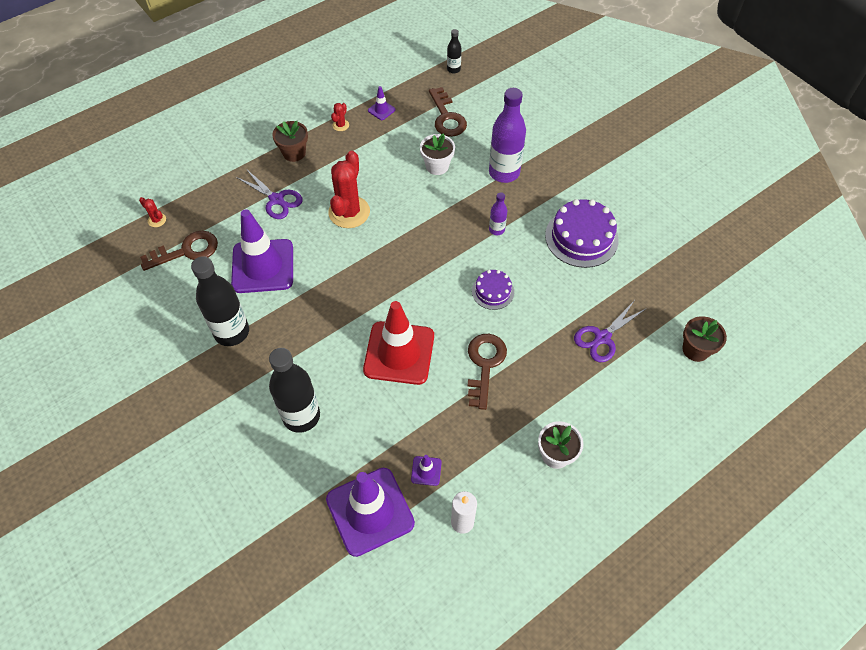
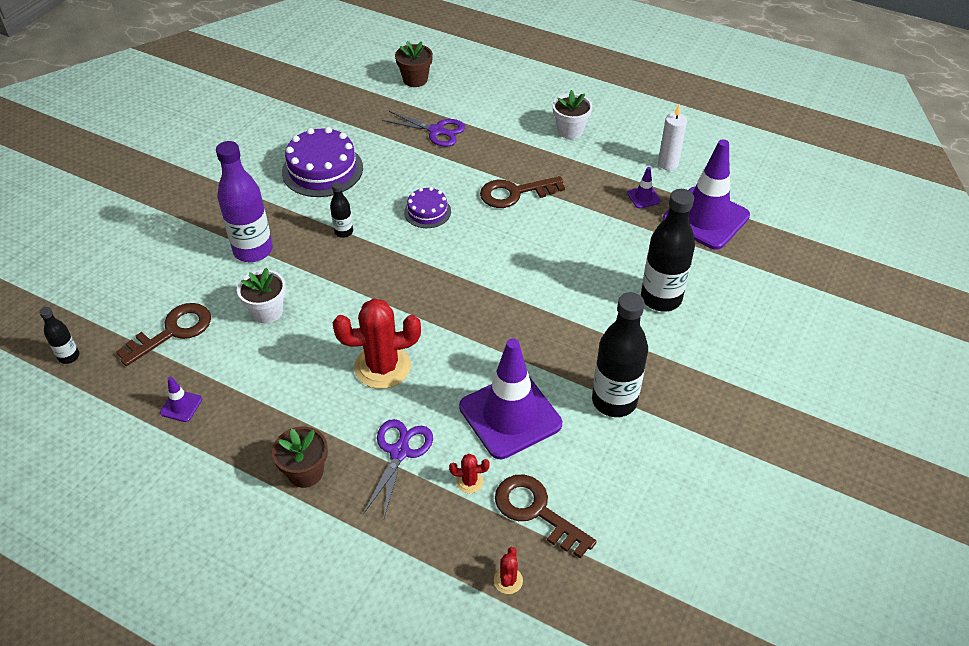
camera: 115 degrees left, 10 degrees down
red cactus [331,103,349,131] -> red cactus moved to [449,454,490,493]
red traffic cone [363,301,434,385] -> none
purple bottle [489,192,507,235] -> black bottle [330,182,353,238]

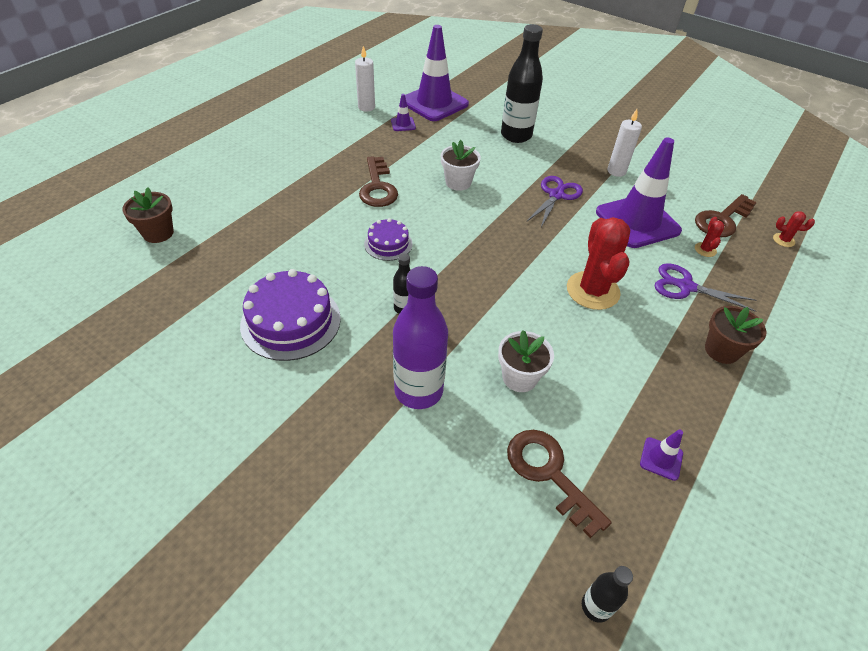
camera: 85 degrees left, 0 degrees up
purple scissors [382,111,465,147] -> purple scissors moved to [526,176,583,227]
white flower pot [553,90,592,139] -> white flower pot moved to [441,140,481,191]
black bottle [592,292,648,417] -> white candle [607,109,642,177]

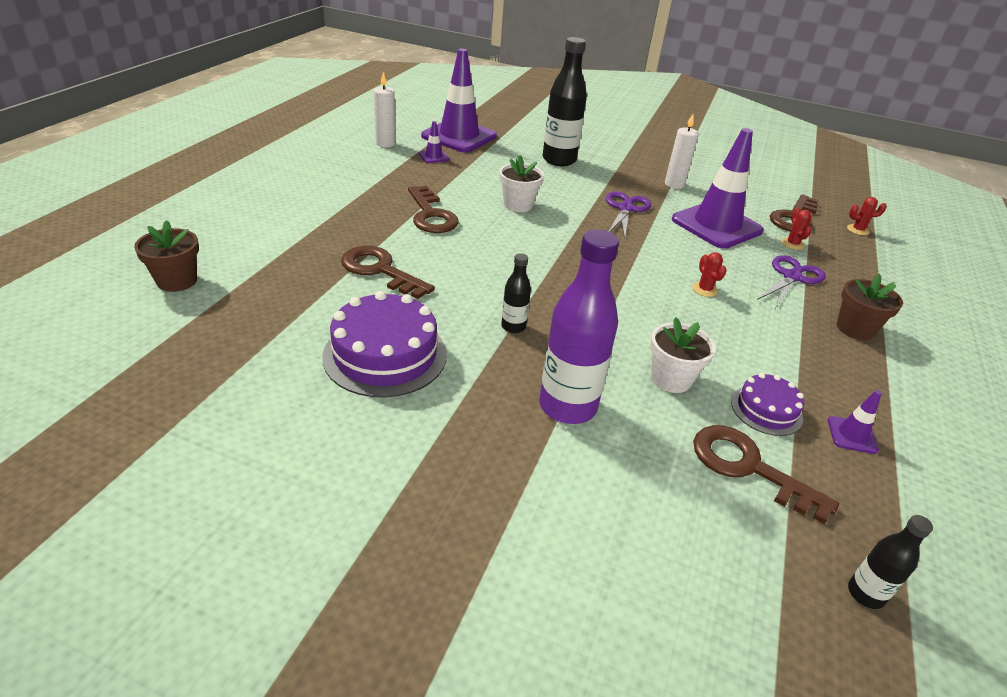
camera: 15 degrees left, 10 degrees down
purple cake [364,218,413,261] -> purple cake moved to [731,373,805,436]
red cactus [567,217,630,310] -> red cactus [692,252,727,297], size x0.44
purple scissors [654,263,756,312] -> purple scissors turned 120 degrees clockwise [757,255,826,308]
none -> brown key [341,246,435,299]

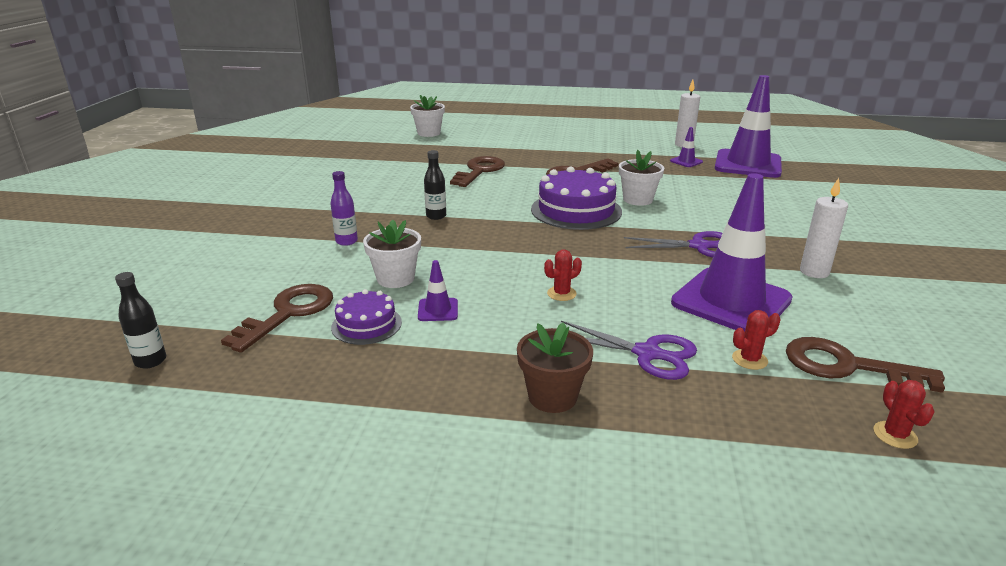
camera: 80 degrees right, 10 degrees down
brown flower pot [134,220,199,292] -> white flower pot [410,95,445,137]
purple cake [322,291,447,398] -> purple cake moved to [531,166,622,230]
purple bottle [539,229,619,424] -> purple bottle [330,171,358,246], size x0.49
black bottle [543,37,587,166] -> none
purple traffic cone [828,390,882,454] -> purple traffic cone moved to [418,260,458,321]

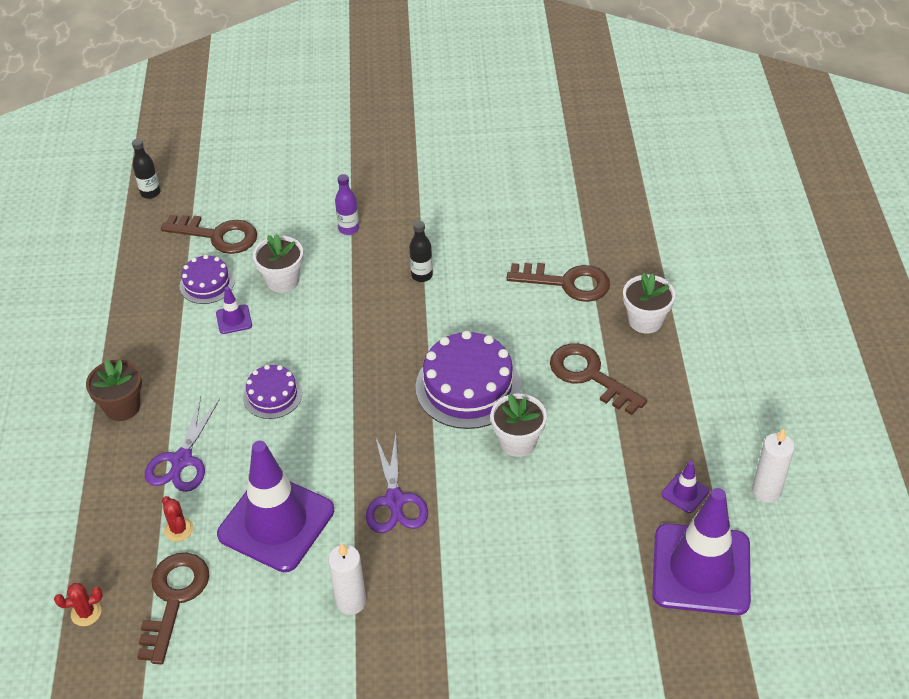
camera: 80 degrees right, 20 degrees up
white flower pot [410,95,445,137] -> white flower pot moved to [623,273,675,334]
red cactus [544,249,582,301] -> purple cake [243,365,302,419]

